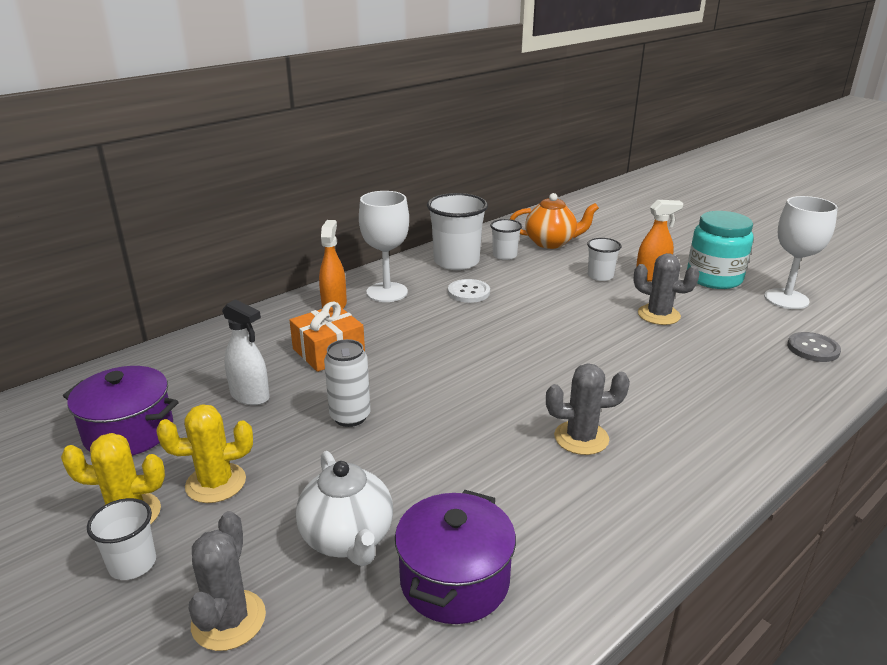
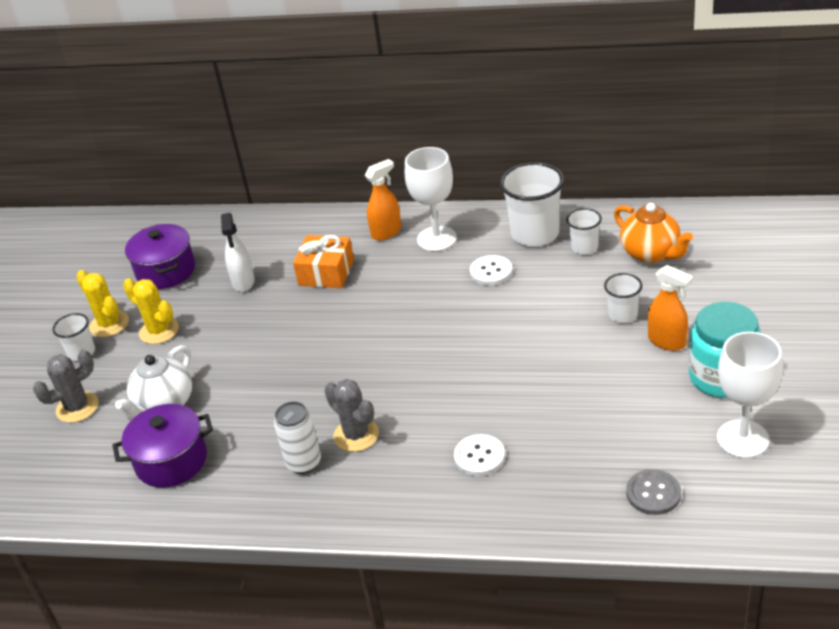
camera: 55 degrees right, 10 degrees up
white can [324,339,370,427] -> white can moved to [274,401,321,474]
grey cactus [633,253,700,325] -> none
none -> white button [454,434,505,476]

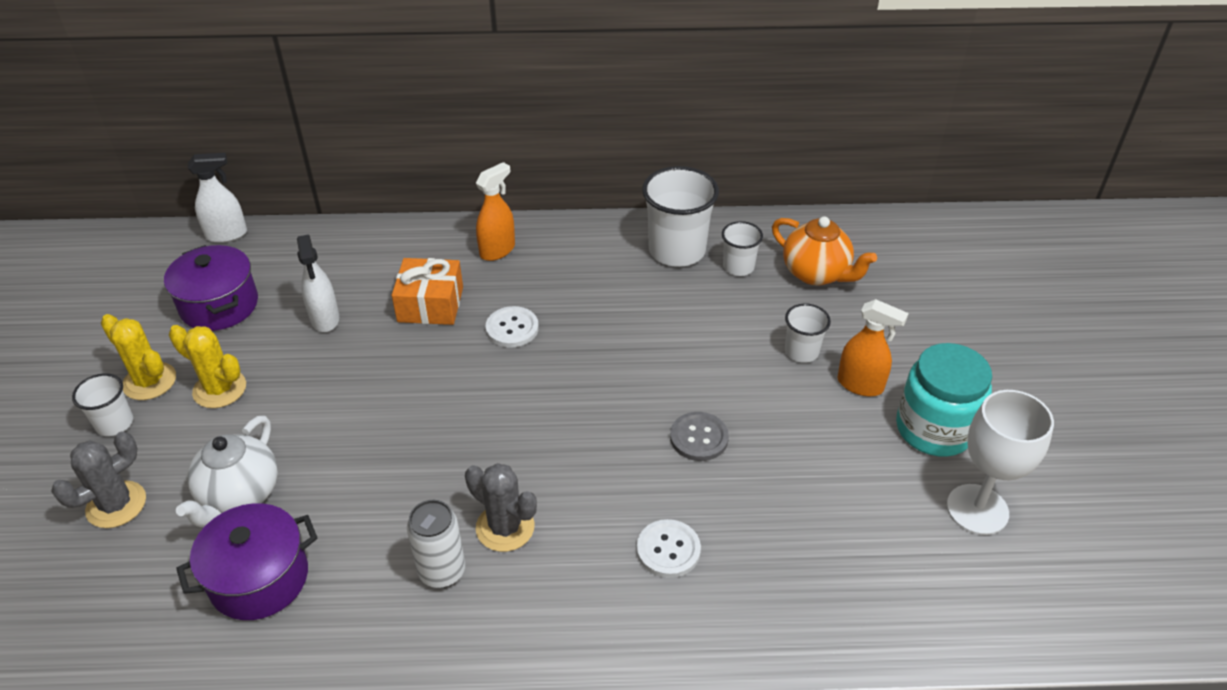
camera: 15 degrees left, 5 degrees up
white goblet [405,147,457,251] -> none
white button [470,255,513,286] -> white button moved to [486,306,539,347]
grey button [626,469,681,515] -> grey button moved to [670,412,729,461]
none -> white spray bottle [188,153,247,243]

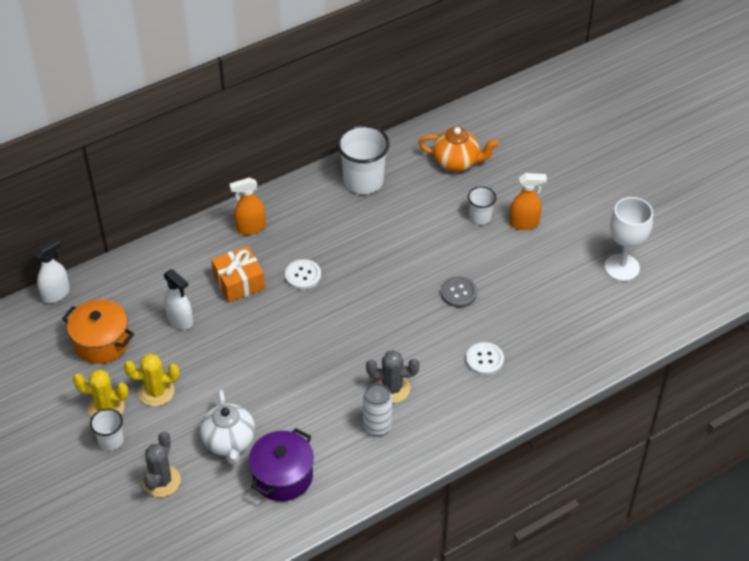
camera: 30 degrees left, 5 degrees up
purple pot [164,245,258,331] -> orange pot [62,299,134,364]
orange spray bottle [476,162,515,261] -> orange spray bottle turned 120 degrees counterclockwise [229,177,266,235]
white cup [722,221,763,276] -> none
turquoise jar [896,343,992,457] -> none

